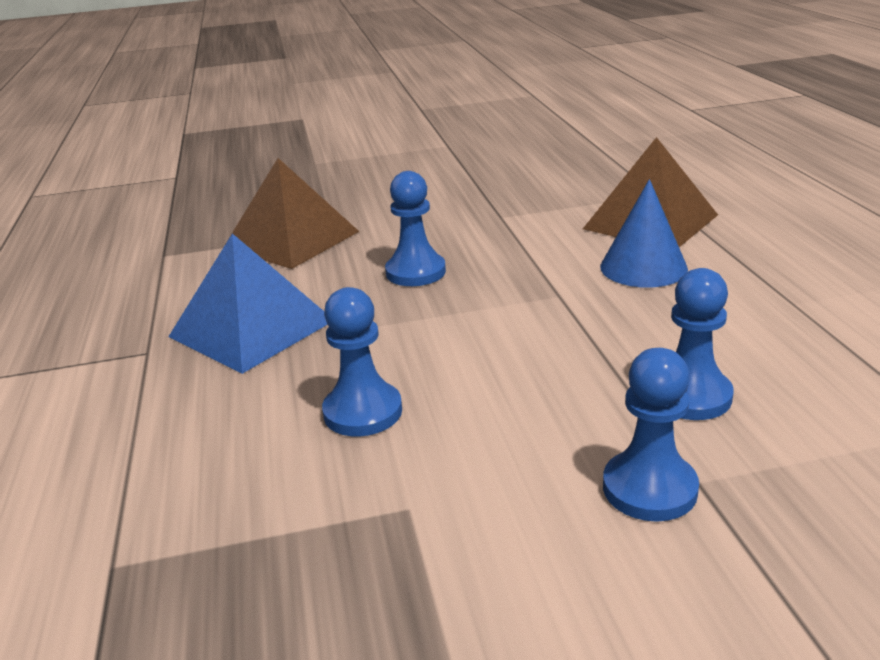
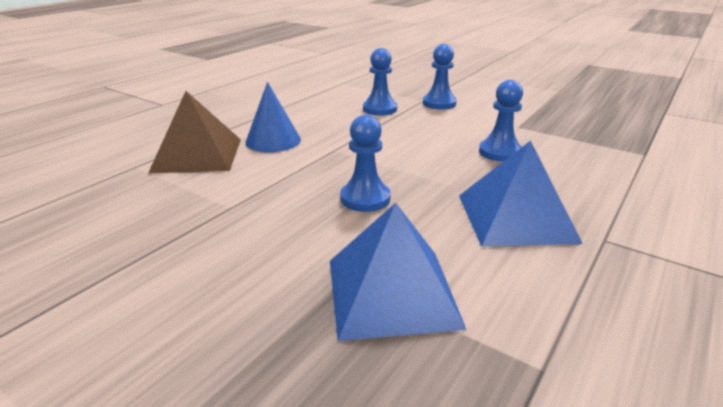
camera: 135 degrees left, 0 degrees up
brown pyramid [224,158,359,269] -> blue pyramid [330,203,467,341]

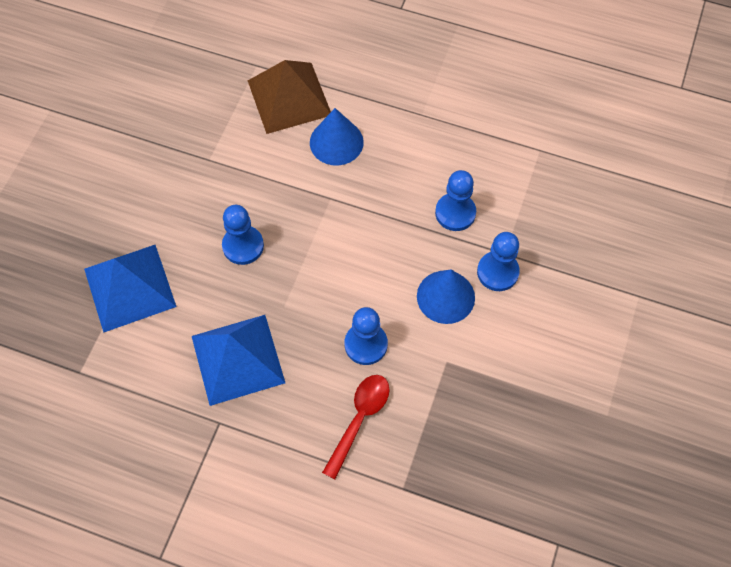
camera: 75 degrees right, 35 degrees up
none -> red spoon [322,375,390,479]
none -> blue cone [417,269,475,324]

